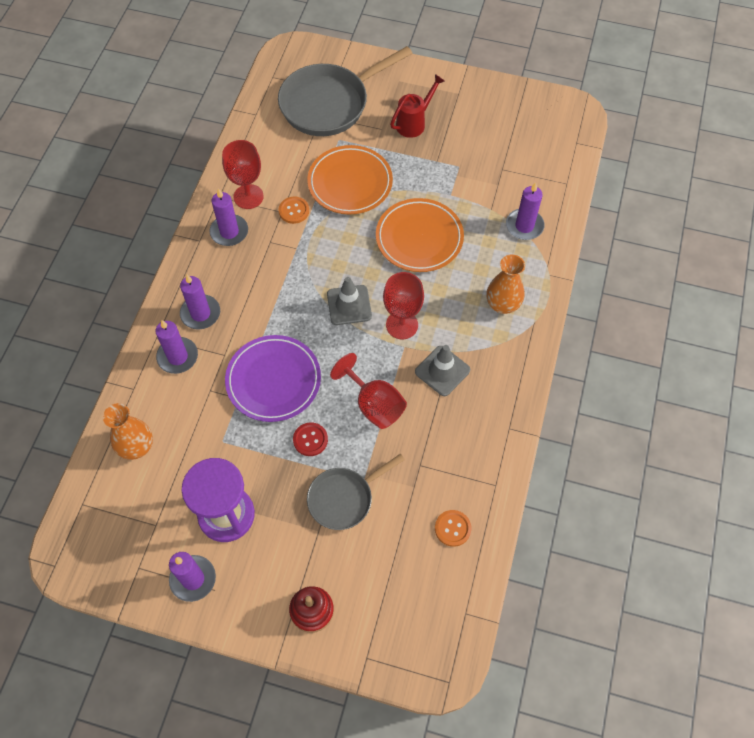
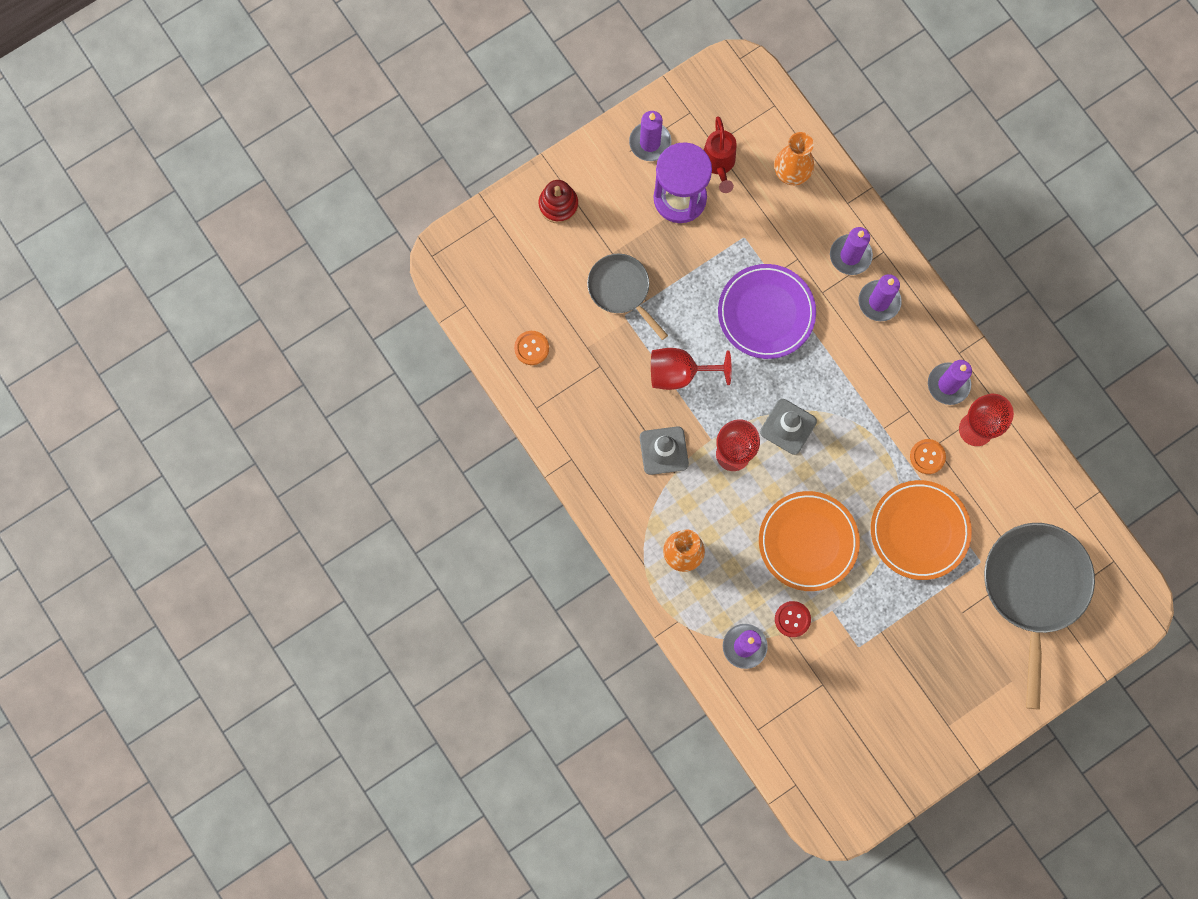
camera: 130 degrees right, 15 degrees up
red button [293,422,328,456] -> red button moved to [775,601,811,637]
grey pan [307,454,405,530] -> grey pan turned 45 degrees counterclockwise [587,254,668,340]
red watering can [390,74,445,138] -> red watering can moved to [704,117,737,193]

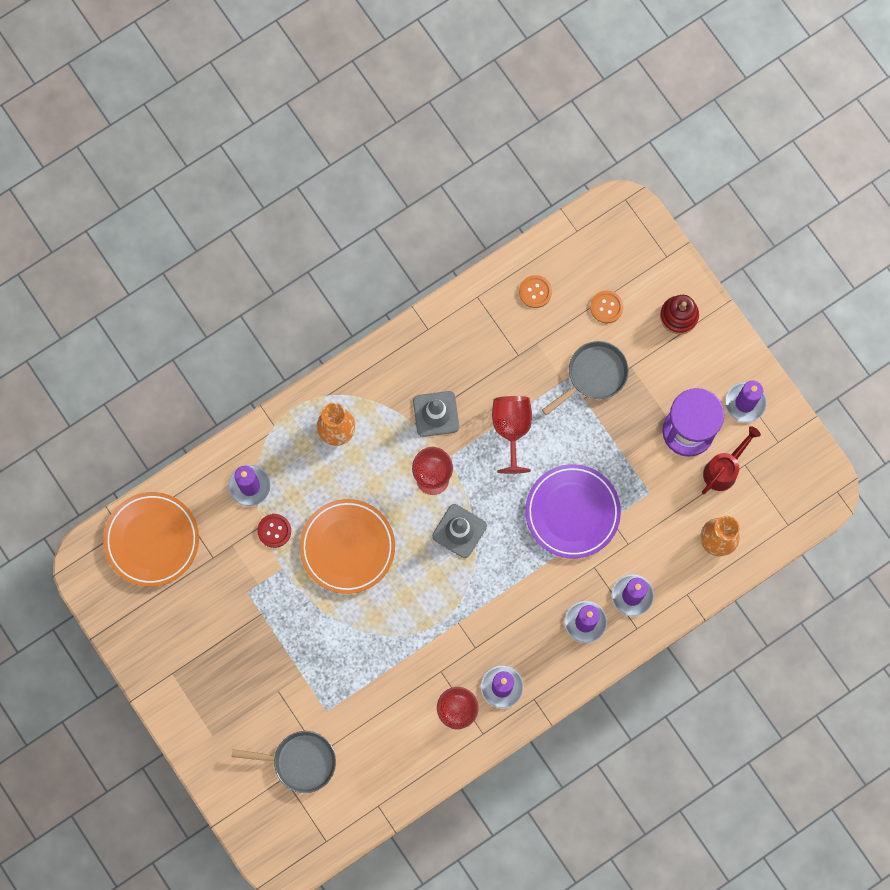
camera: 90 degrees right, 0 degrees up
red watering can [704,117,737,193] -> red watering can turned 135 degrees clockwise [702,426,761,495]
orange plate [871,480,972,580] -> orange plate moved to [103,492,199,587]
orange button [910,439,946,474] -> orange button moved to [590,291,624,323]
grey pan [984,523,1095,709] -> grey pan [232,731,336,793], size x0.58

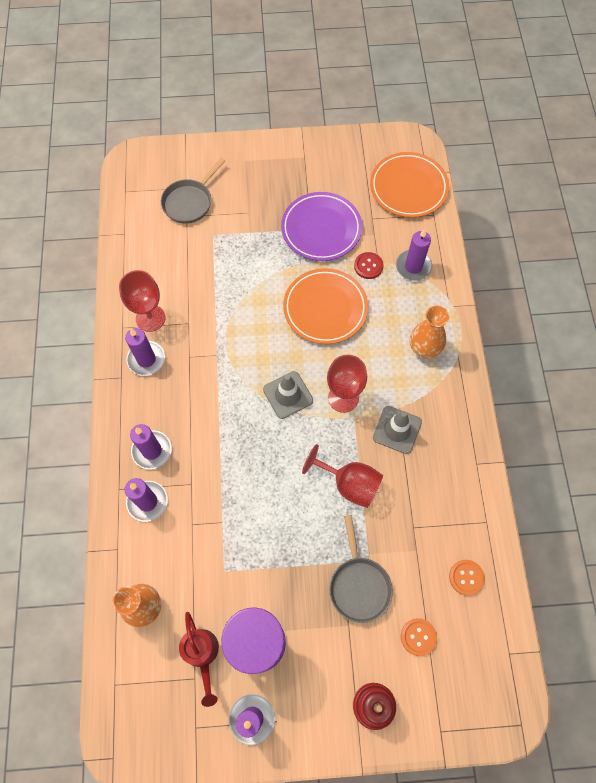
camera: 120 degrees right, 10 degrees down
purple plate [525,464,621,559] -> purple plate moved to [281,192,362,261]

